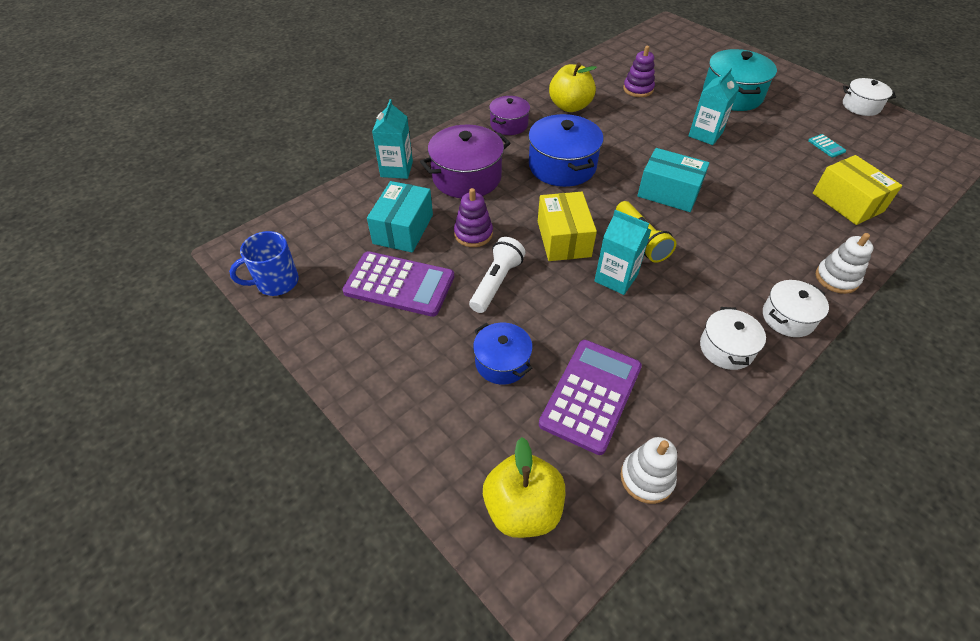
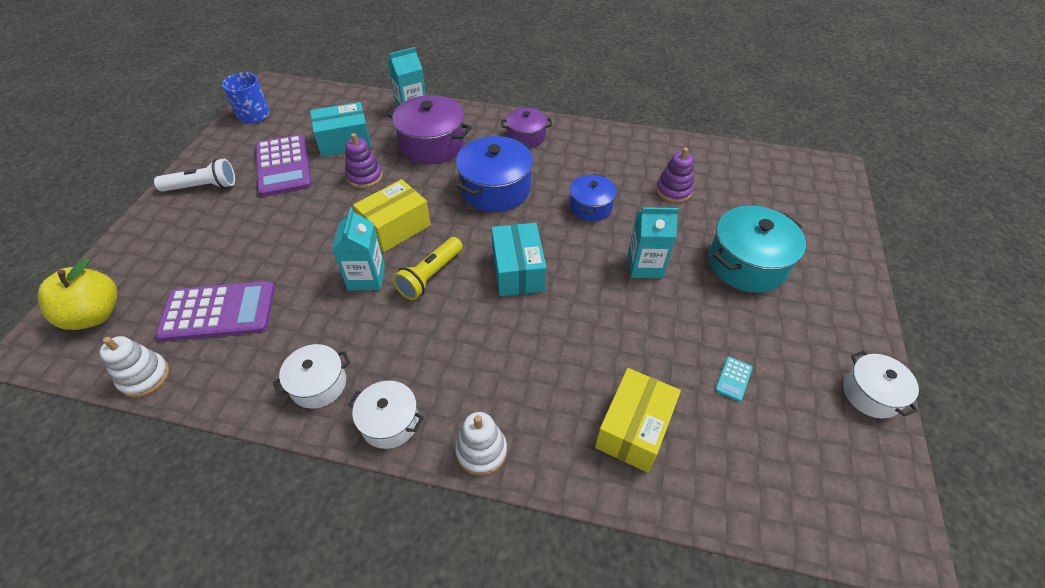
camera: 55 degrees right, 0 degrees up
white flashlight [469,237,526,313] -> white flashlight moved to [154,159,235,192]
blue pot [473,323,533,385] -> blue pot moved to [570,174,617,221]
yellow apple [549,62,597,112] -> none

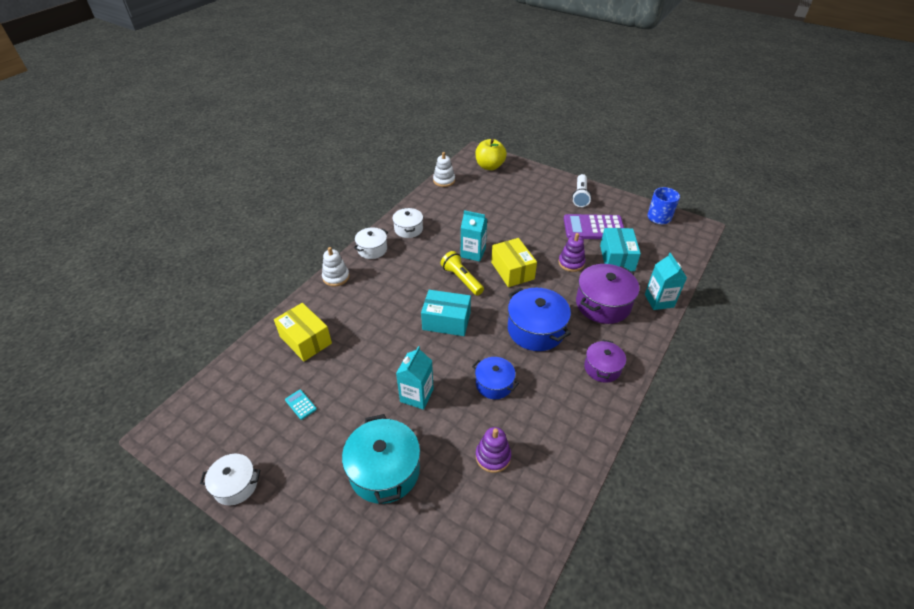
camera: 110 degrees right, 5 degrees down
purple calculator [155,281,275,342] -> none

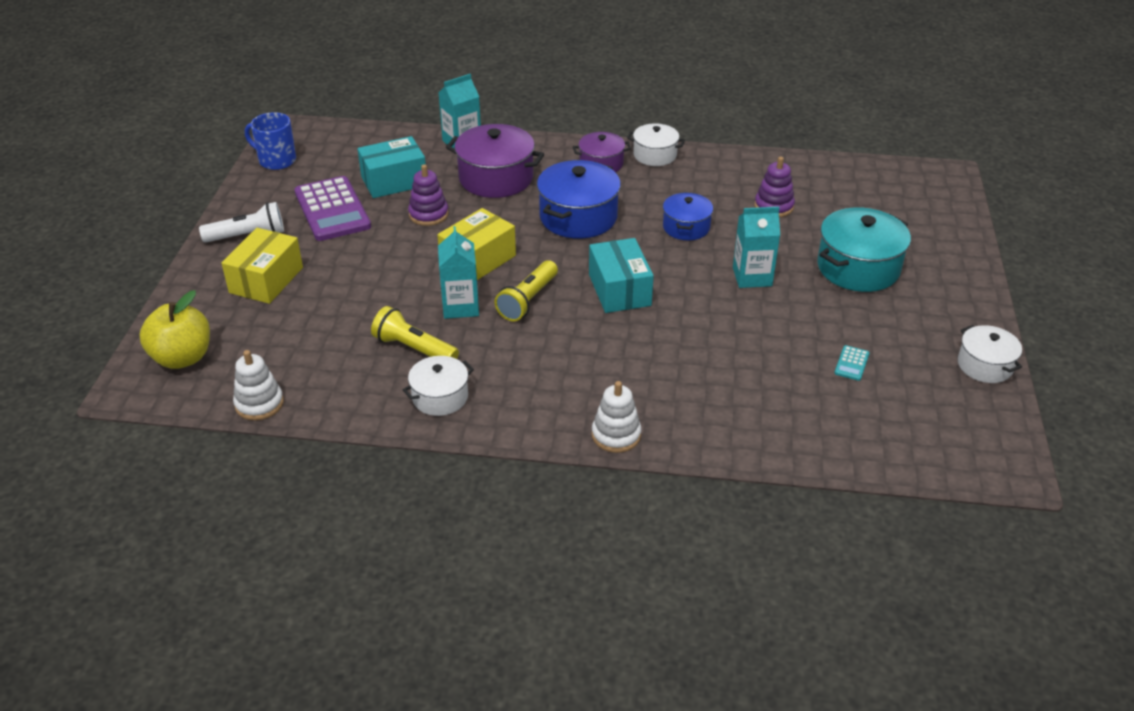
camera: 115 degrees left, 5 degrees down
yellow box [274,303,332,361] -> yellow box moved to [221,228,303,304]
white pot [354,227,388,259] -> white pot moved to [627,124,685,166]
none -> yellow flashlight [371,306,459,359]

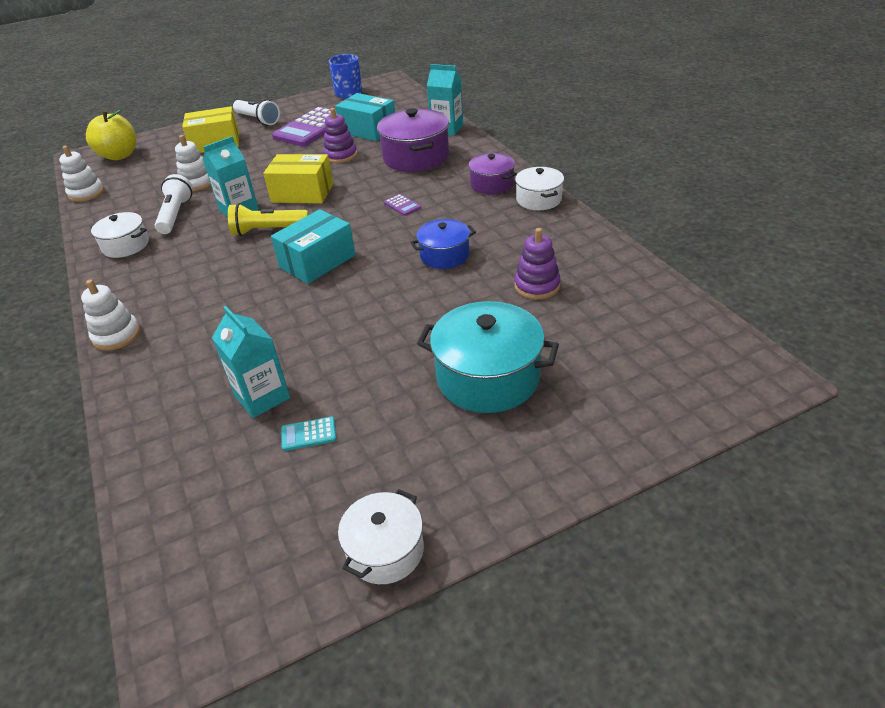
camera: 60 degrees right, 0 degrees up
yellow flashlight [371,306,459,359] -> white flashlight [155,174,192,234]
blue pot [537,160,621,239] -> purple calculator [384,194,421,216]
turquoise carton [733,207,780,288] -> turquoise carton moved to [212,306,290,418]
none -> white stacking toy [175,135,211,191]

